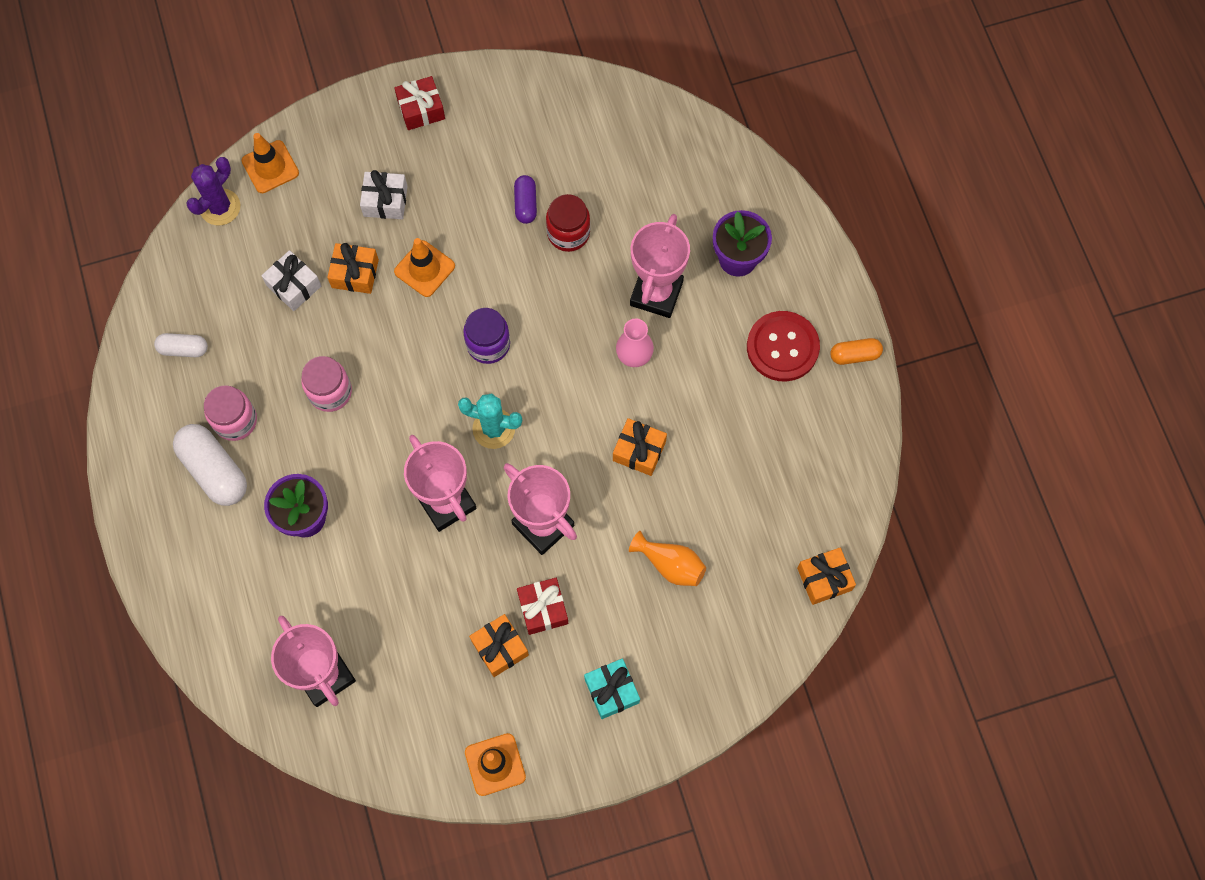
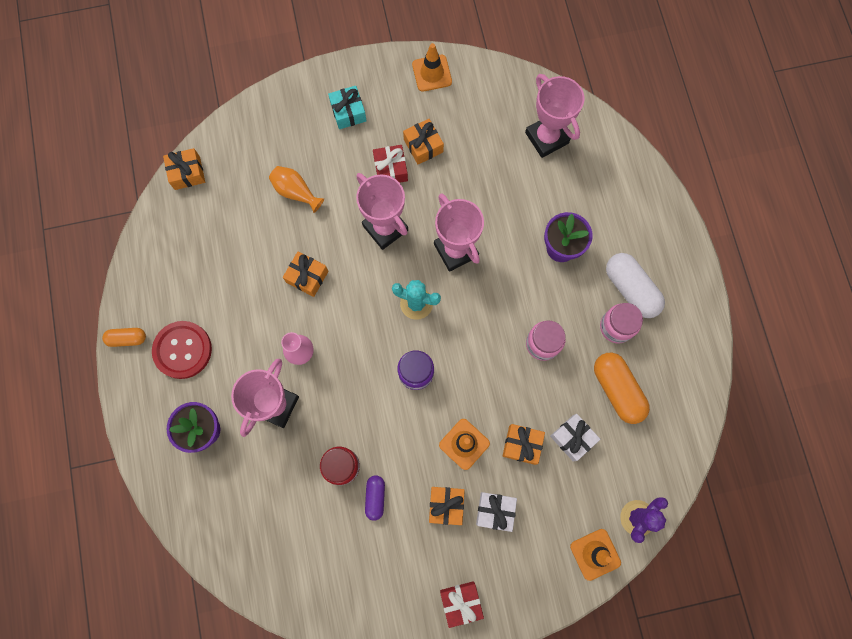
camera: 175 degrees left, 5 degrees up
white capsule [154,333,208,357] -> none
none -> orange gift [429,487,465,525]
none -> orange capsule [594,353,650,424]

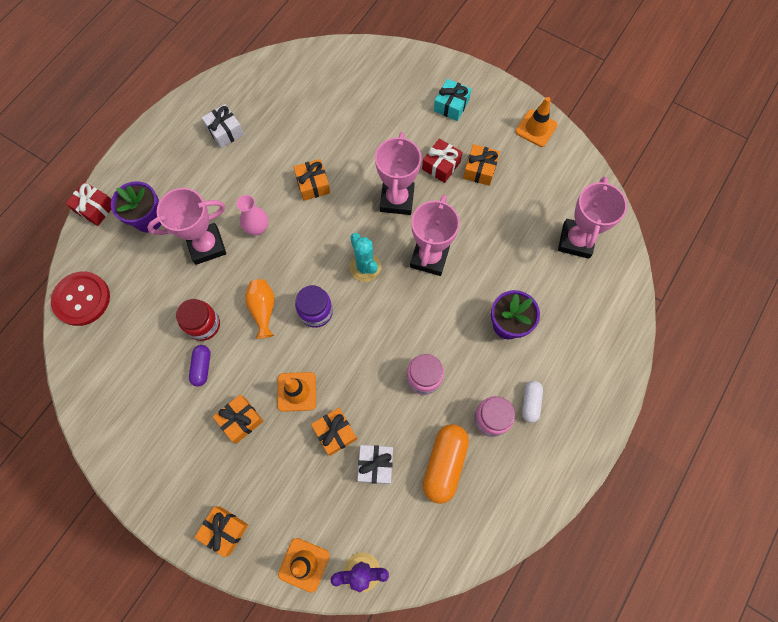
camera: 45 degrees right, 5 degrees down
orange capsule [102,328,146,347] -> none
red button [152,321,212,379] -> red button moved to [51,271,110,326]
orange gift [163,148,205,190] -> orange gift moved to [194,506,248,557]
orange vase [269,166,324,213] -> orange vase moved to [245,279,275,339]
purple capsule [365,475,385,521] -> purple capsule turned 45 degrees counterclockwise [189,345,211,386]
red gift [440,581,484,628] -> red gift moved to [65,182,112,226]
white gift [476,492,517,532] -> white gift moved to [202,104,244,148]
white capsule [606,253,665,318] -> white capsule [522,380,543,423], size x0.56

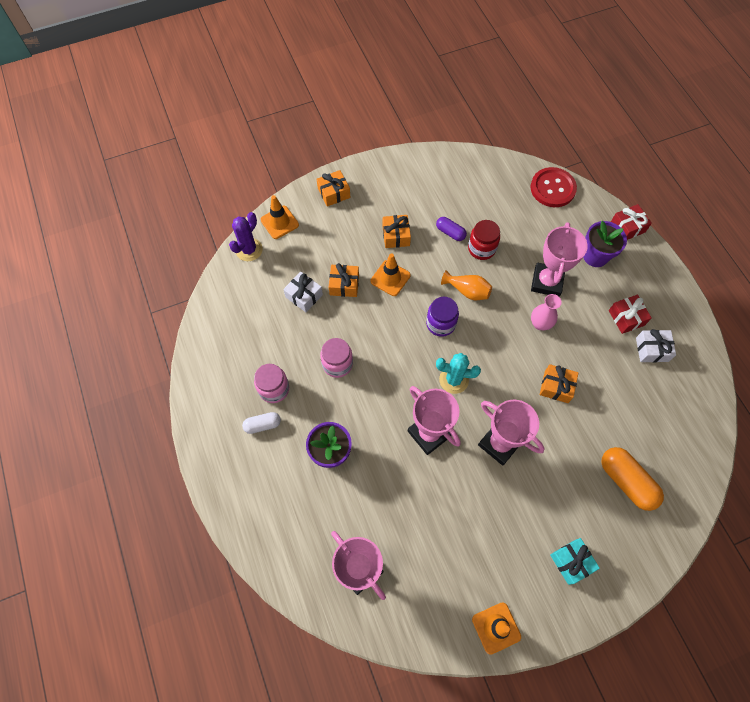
camera: 125 degrees right, 5 degrees down
red gift [422,138,463,183] -> red gift moved to [609,295,652,334]
orange capsule [423,424,469,504] -> orange capsule moved to [602,447,664,511]
orange gift [463,144,500,186] -> none
white capsule [522,380,543,423] -> white capsule turned 60 degrees counterclockwise [242,412,281,434]

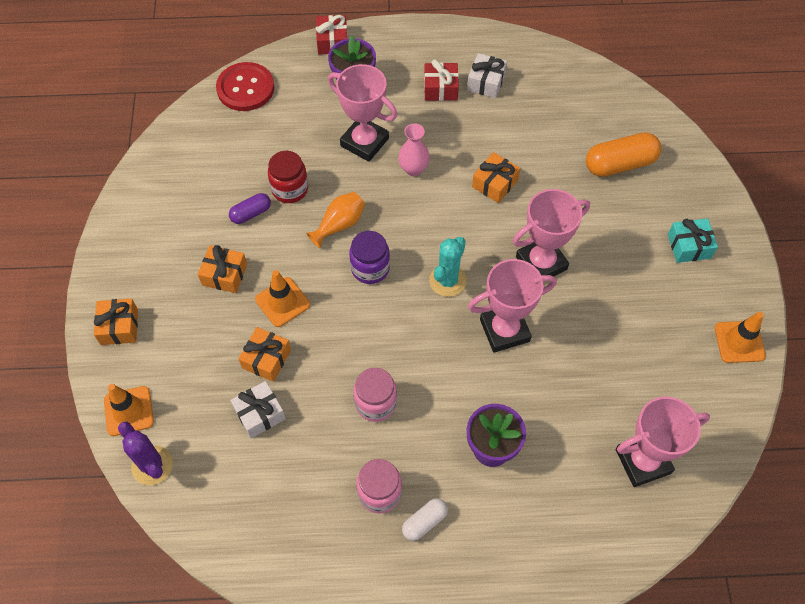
camera: 70 degrees left, 5 degrees down
white capsule [242,412,281,434] -> white capsule turned 45 degrees clockwise [402,498,448,541]

